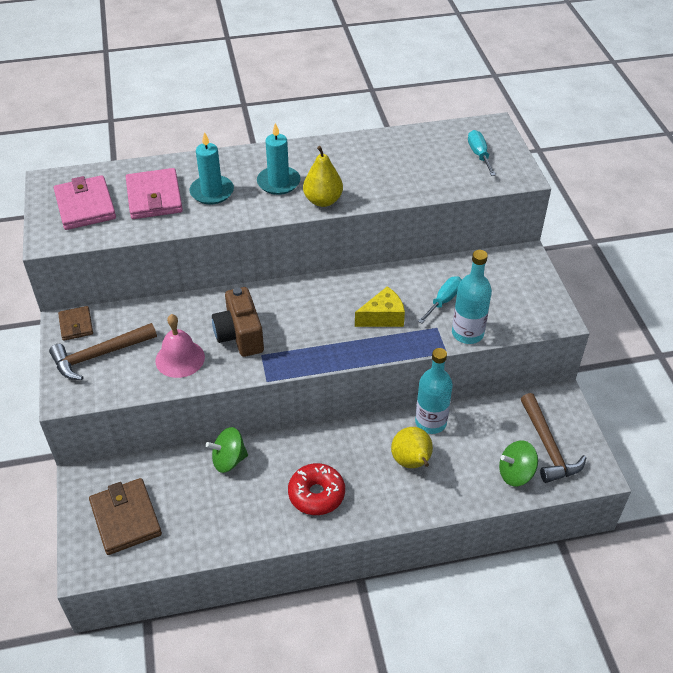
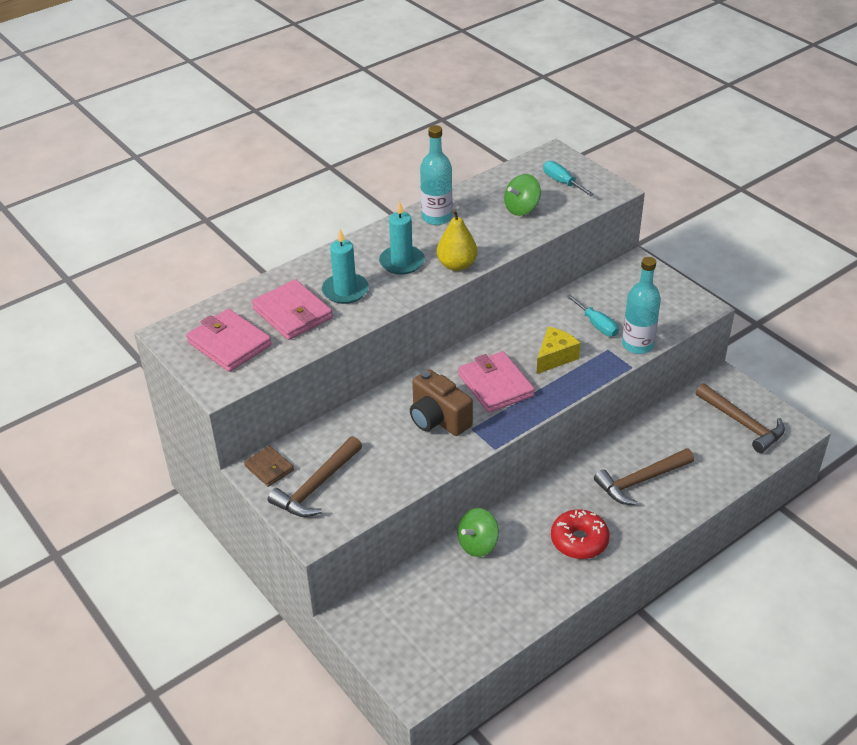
camera: 25 degrees left, 5 degrees down
brown wallet [89,478,162,555] -> none
pink bell [155,314,205,378] -> none
yellow pear [391,427,433,468] -> brown hammer [594,448,694,505]
turquoise bottle [415,348,453,434] -> turquoise bottle moved to [420,125,452,225]
turquoise screwdriver [418,276,462,324] -> turquoise screwdriver turned 135 degrees clockwise [566,294,619,337]
green spinning top [499,440,538,486] -> green spinning top moved to [504,174,541,216]
none -> pink wallet [458,351,535,413]

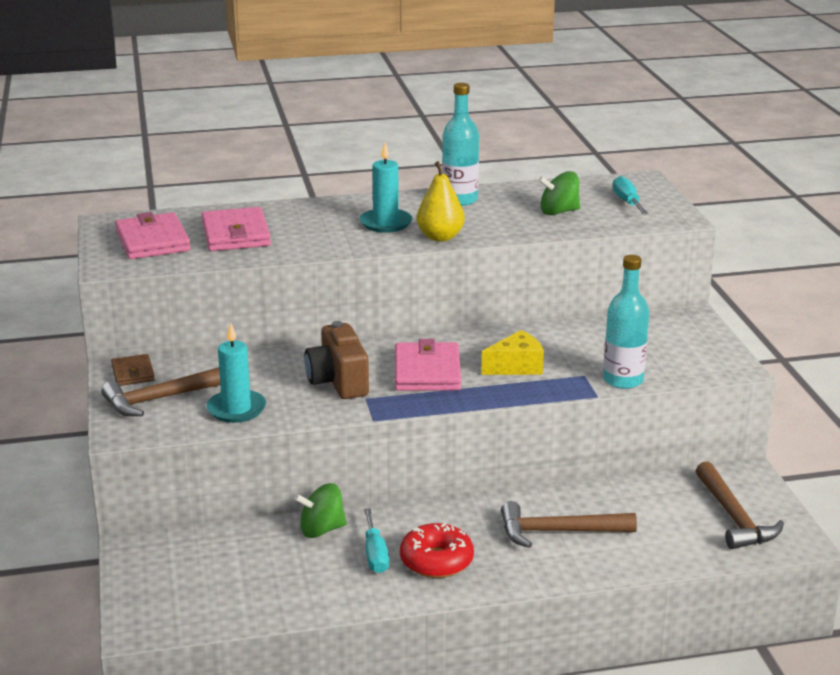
camera: 25 degrees right, 15 degrees down
turquoise candle [322,229,369,304] -> turquoise candle moved to [206,323,266,423]
turquoise screwdriver [566,294,619,337] -> turquoise screwdriver moved to [364,508,389,573]

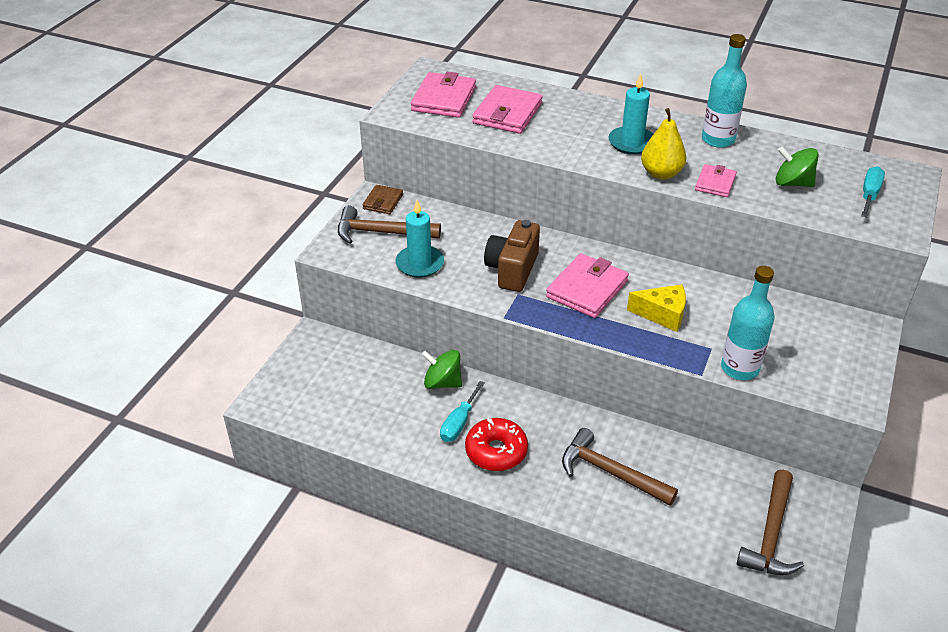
camera: 35 degrees right, 15 degrees up
none -> pink wallet [695,164,737,197]

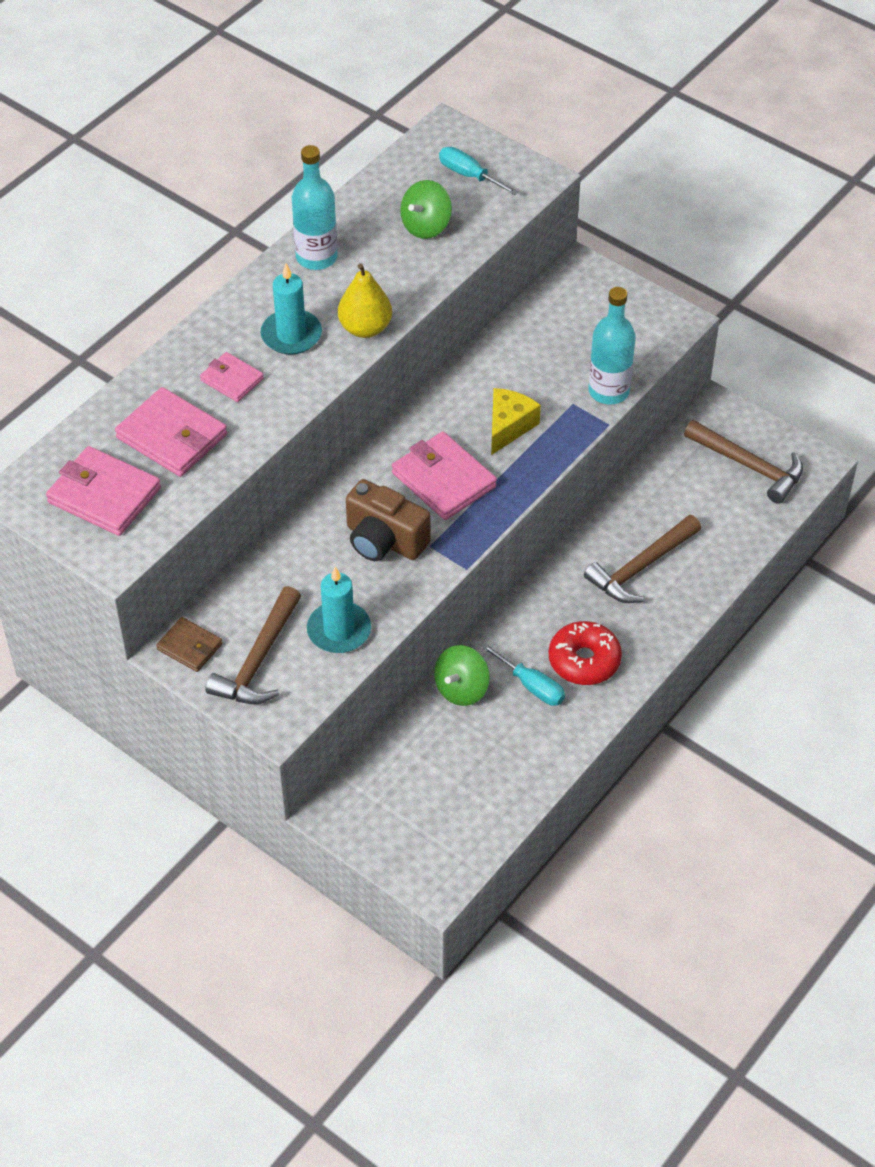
camera: 75 degrees left, 10 degrees up
pink wallet [695,164,737,197] -> pink wallet moved to [200,352,264,402]

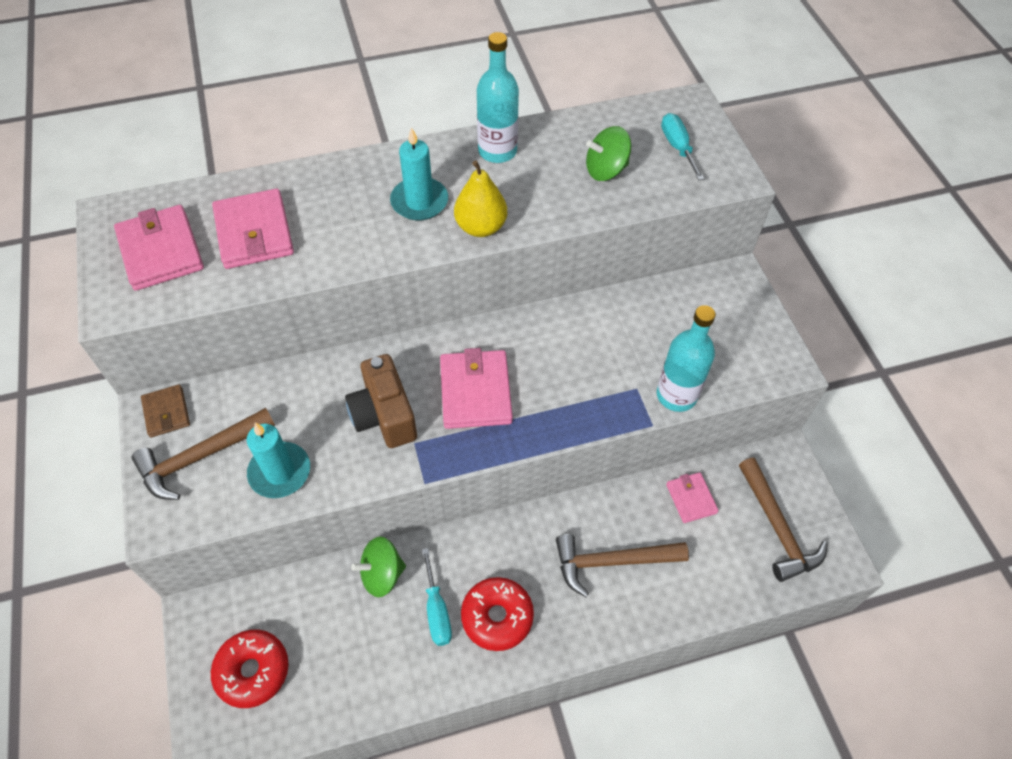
camera: 35 degrees right, 5 degrees up
pink wallet [200,352,264,402] -> pink wallet moved to [666,472,719,523]
yellow cheese [491,388,541,455] -> none
none -> red donut [211,630,289,708]

